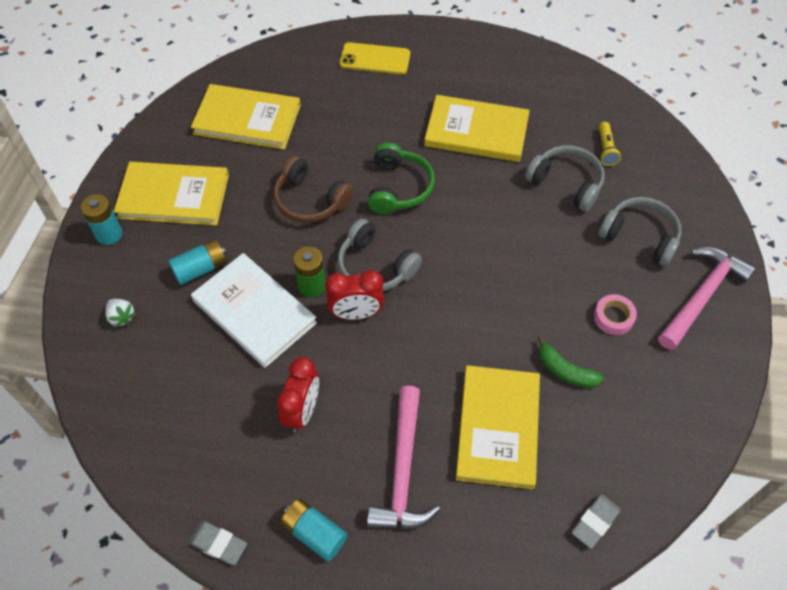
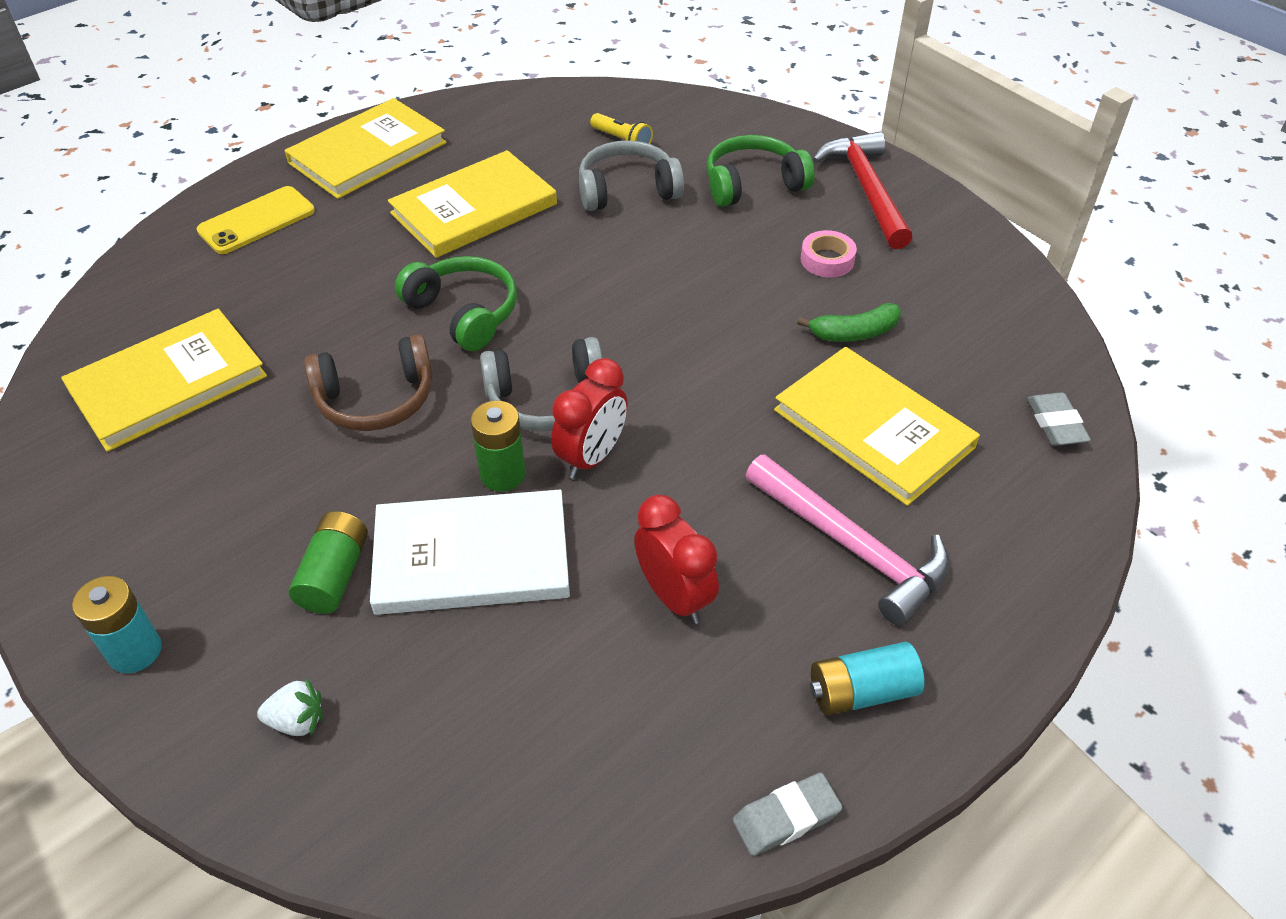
camera: 50 degrees left, 10 degrees down
yellow book [114,162,229,225] -> yellow book moved to [284,98,447,199]
turquoise battery [168,239,227,285] -> green battery [289,511,368,614]
grey headphones [598,197,681,267] -> green headphones [707,135,815,207]
pink hammer [658,247,756,350] -> red hammer [812,132,913,249]

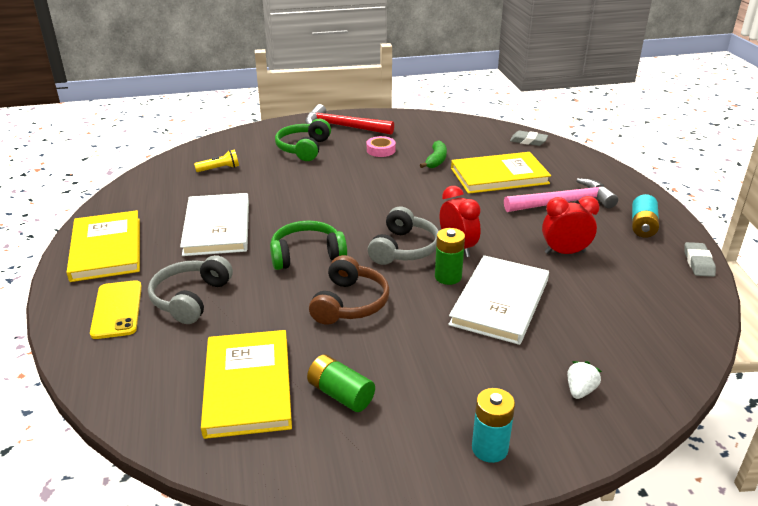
camera: 60 degrees left, 15 degrees down
green battery [289,511,368,614] -> green battery moved to [307,354,375,412]
yellow book [388,150,557,258] -> white book [180,193,249,256]
grey headphones [579,140,684,211] -> grey headphones moved to [148,255,233,324]

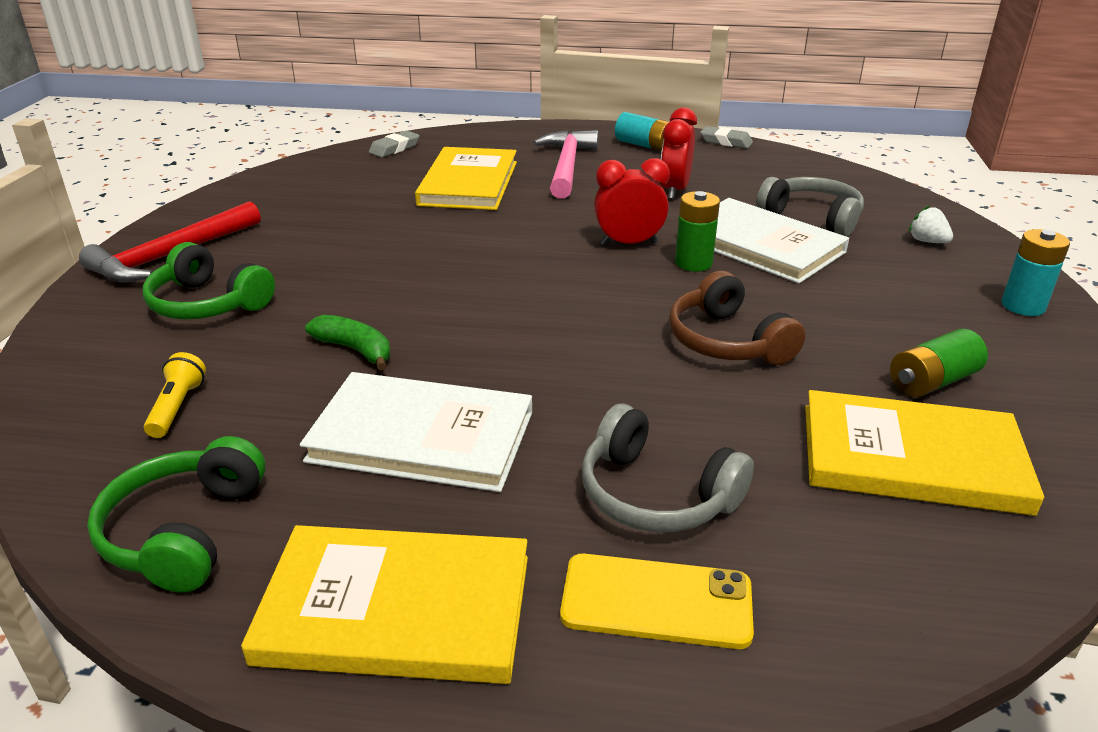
camera: 70 degrees left, 0 degrees up
green headphones [270,221,347,270] -> green headphones moved to [87,436,266,593]
brown headphones [309,255,390,325] -> brown headphones turned 150 degrees counterclockwise [669,271,805,365]
pink tape [367,136,396,157] -> none
grey headphones [368,206,439,265] -> grey headphones moved to [756,177,864,237]
green banana [420,140,447,168] -> green banana moved to [305,315,390,370]

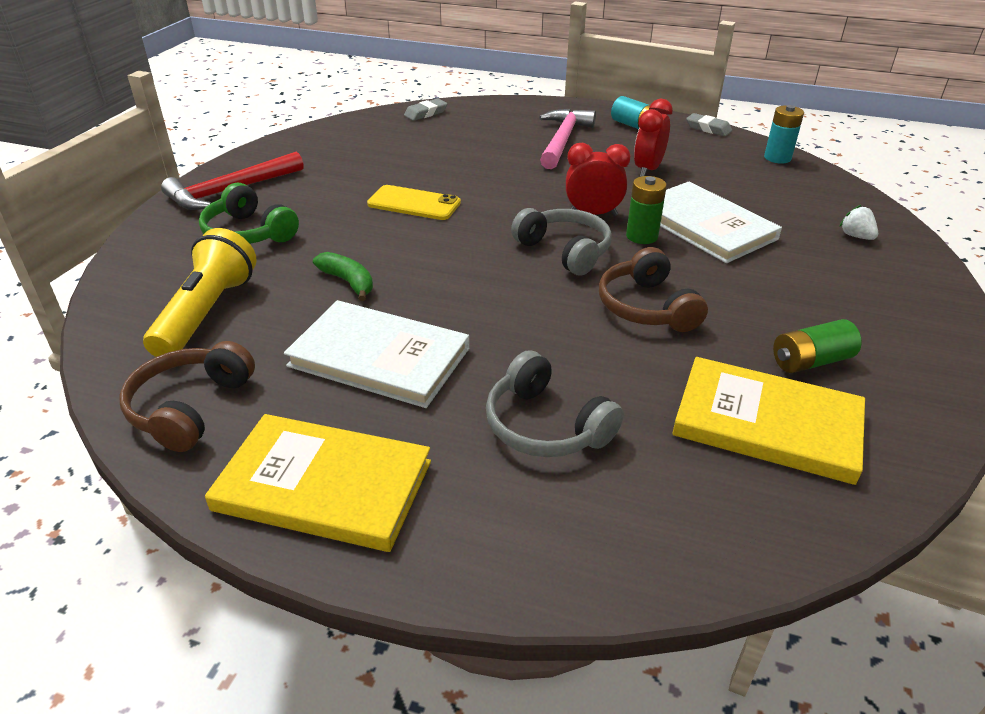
camera: 10 degrees right, 5 degrees up
green headphones [87,436,266,593] -> brown headphones [119,341,255,452]
yellow flashlight [144,352,206,438] -> yellow flashlight [143,228,257,357], size x2.04
yellow book [415,147,517,210] -> none
yellow phone [560,554,754,649] -> yellow phone moved to [367,185,461,220]
grey headphones [756,177,864,237] -> grey headphones moved to [511,208,612,275]
turquoise battery [1002,229,1070,316] -> turquoise battery moved to [764,105,804,164]

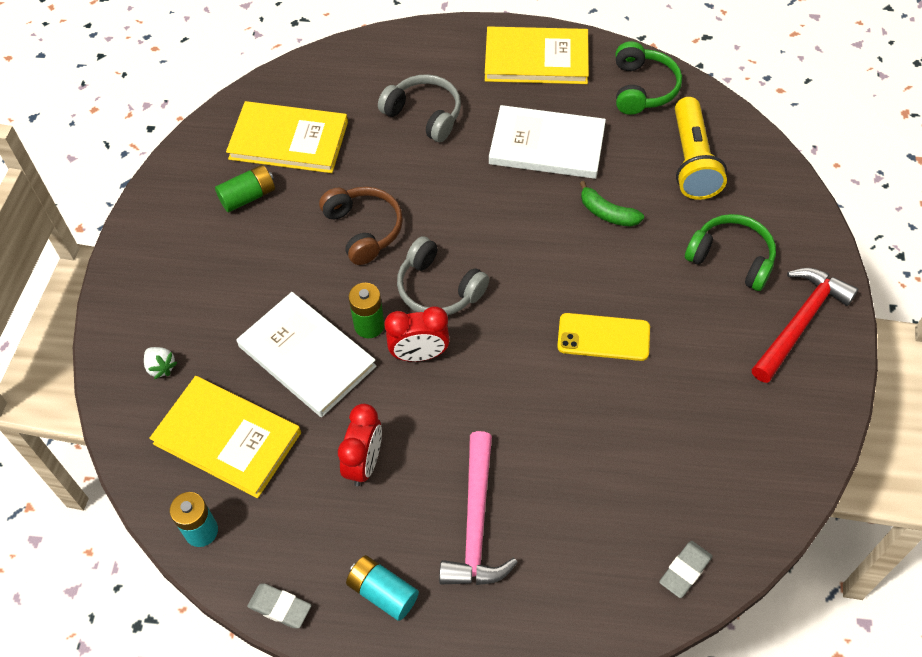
camera: 170 degrees right, 20 degrees up
brown headphones [119,341,255,452] -> green headphones [616,41,682,115]
none -> yellow book [149,376,301,498]

